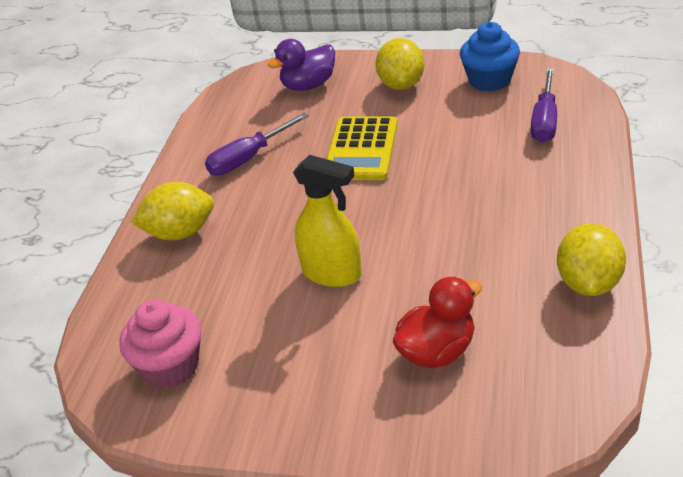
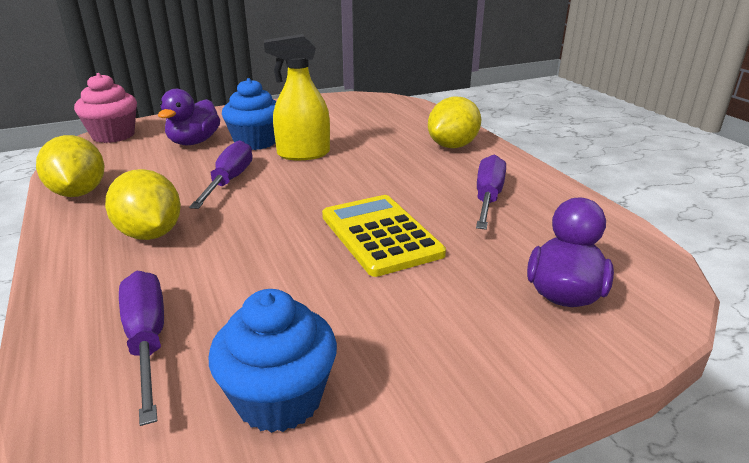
camera: 140 degrees right, 10 degrees down
pink cupcake [120,299,201,388] -> pink cupcake moved to [74,73,137,143]
yellow lemon [375,38,425,90] -> yellow lemon moved to [105,169,181,240]
red duck [393,277,482,368] -> purple duck [158,89,220,145]
none -> purple screwdriver [189,140,253,209]
none -> blue cupcake [222,78,277,150]

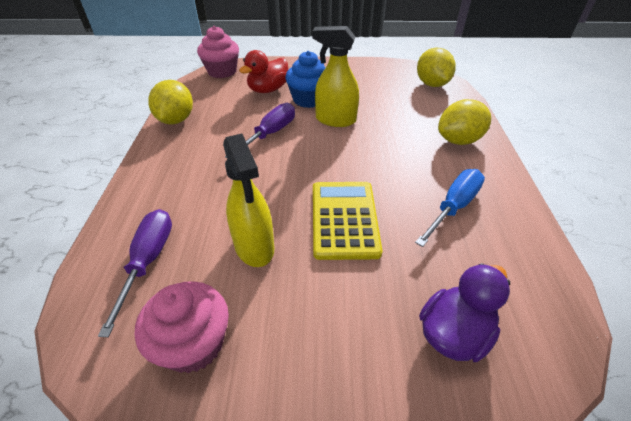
camera: 25 degrees right, 15 degrees up
yellow lemon [105,169,181,240] -> yellow lemon moved to [417,48,456,87]
purple duck [158,89,220,145] -> red duck [239,50,288,93]
blue cupcake [209,289,337,433] -> pink cupcake [135,281,229,373]
purple screwdriver [476,154,506,230] -> blue screwdriver [415,169,485,247]
none -> yellow spray bottle [223,134,274,267]

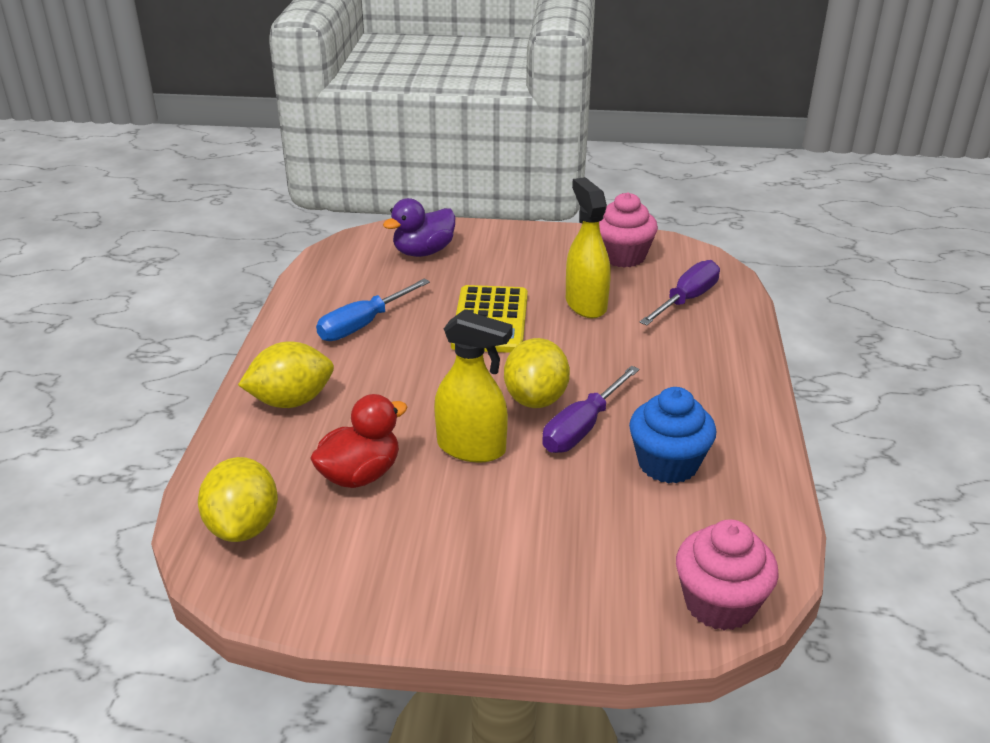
camera: 175 degrees left, 10 degrees down
purple screwdriver [98,209,172,337] -> purple screwdriver turned 150 degrees counterclockwise [639,260,720,325]
yellow lemon [148,80,193,125] -> yellow lemon moved to [504,338,570,408]
red duck [239,50,288,93] -> red duck moved to [310,394,407,488]
blue cupcake [286,51,326,108] -> blue cupcake moved to [629,387,716,483]

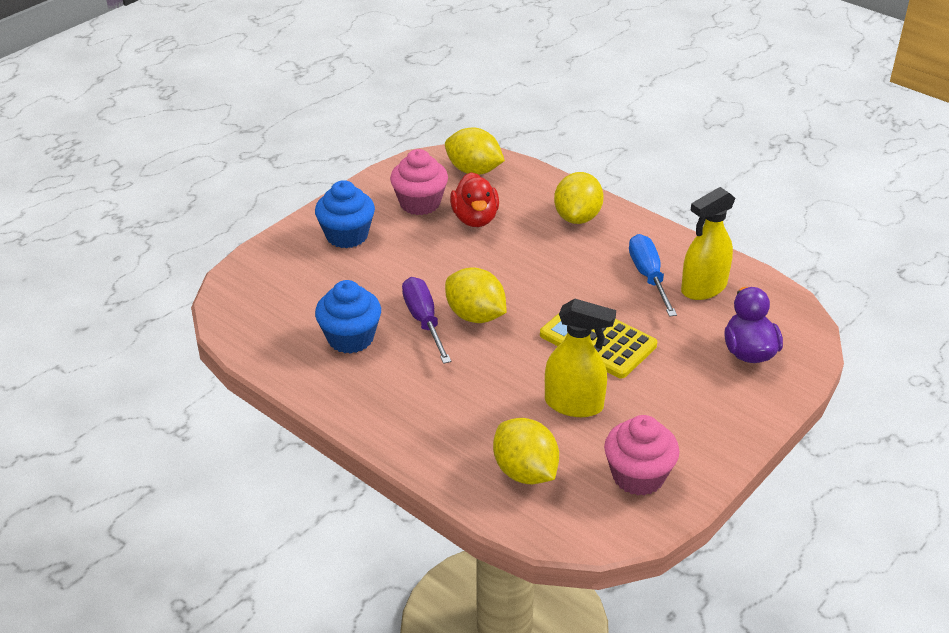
camera: 125 degrees right, 5 degrees up
yellow spray bottle [434,310,513,462] -> yellow spray bottle moved to [681,187,735,300]
purple screwdriver [639,260,720,325] -> yellow lemon [493,418,559,484]
pink cupcake [676,519,779,630] -> pink cupcake moved to [390,149,448,215]
none -> blue cupcake [315,180,375,248]

